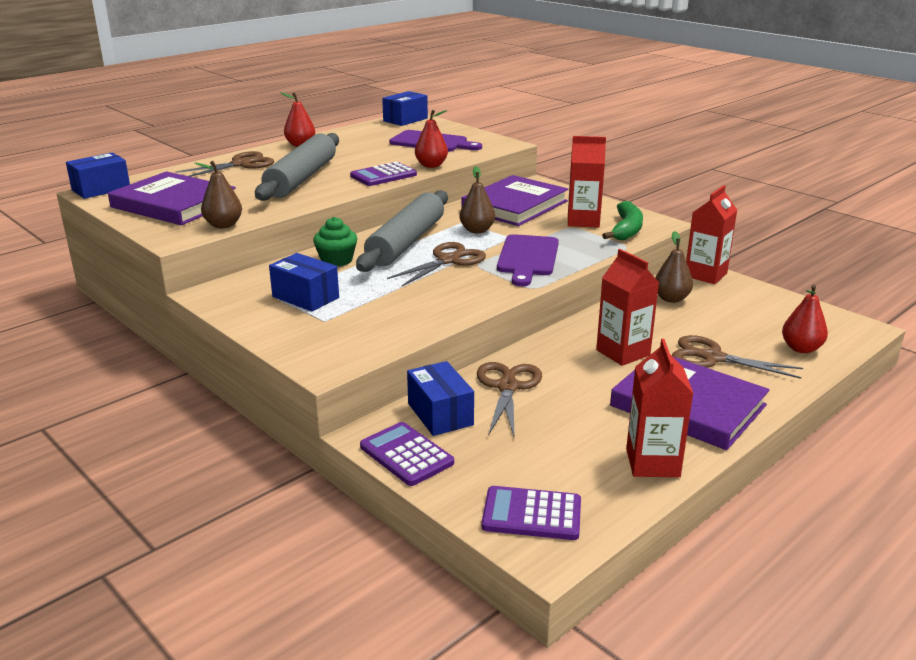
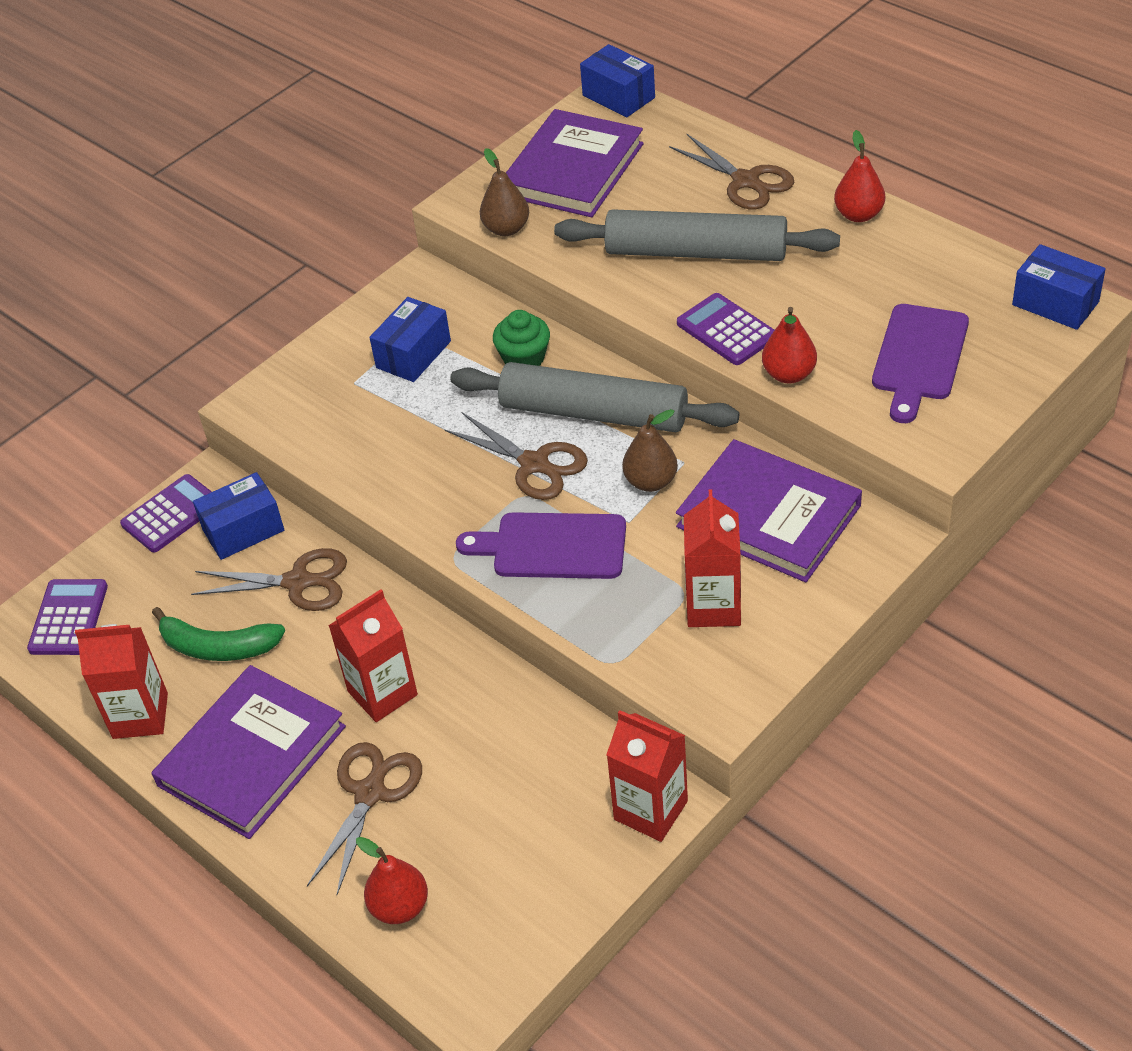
camera: 90 degrees right, 20 degrees up
green banana [602,201,643,240] -> green banana moved to [152,607,285,661]
brown pear [655,231,693,303] -> none

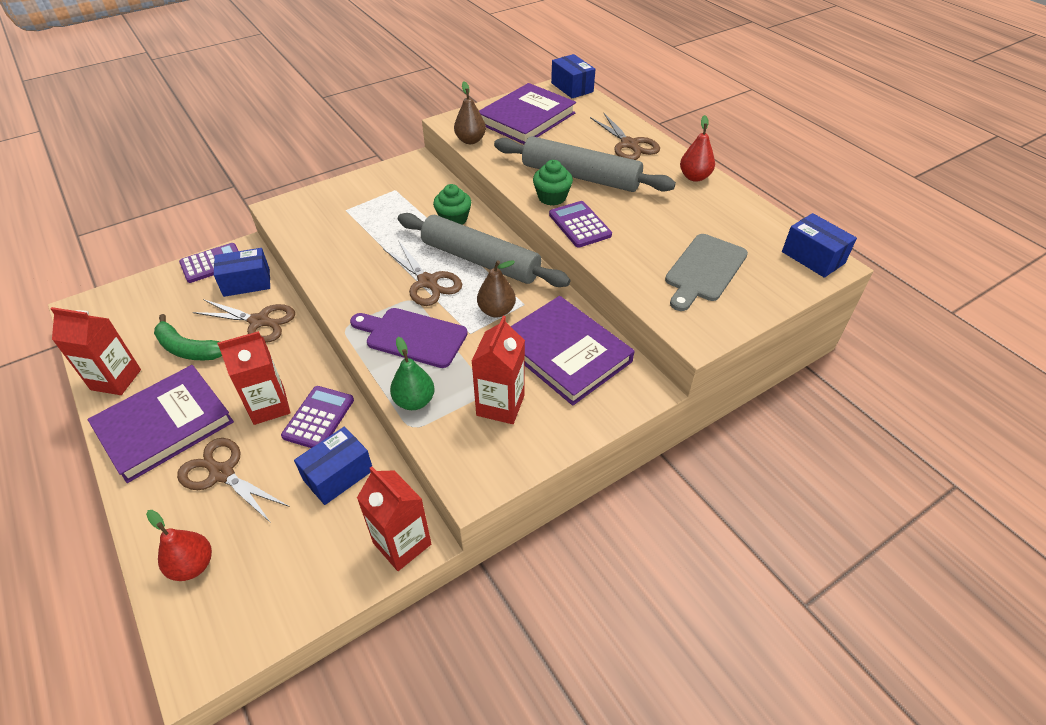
camera: 10 degrees right, 0 degrees up
purple calculator [27,579,108,655] -> purple calculator moved to [281,386,354,448]
brown scissors [307,742,422,895] -> brown scissors turned 90 degrees counterclockwise [177,438,290,523]
blue box [369,297,451,382] -> blue box moved to [294,427,372,505]
red pear [762,307,817,383] -> none
purple cutting board [872,304,969,423] -> grey cutting board [665,234,748,311]
none -> green pear [390,337,435,410]
none -> green cupcake [533,160,573,206]

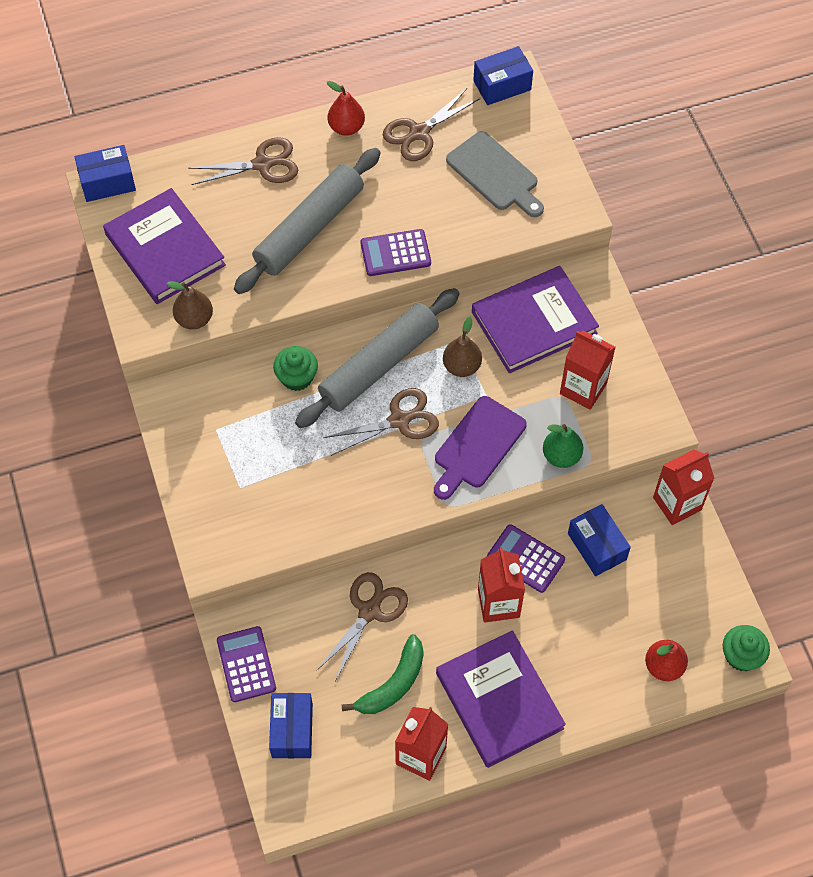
camera: 75 degrees left, 15 degrees up
brown scissors [177,438,290,523] -> brown scissors moved to [383,88,480,161]
blue box [214,248,270,297] -> blue box moved to [269,693,313,759]
green cupcake [533,160,573,206] -> green cupcake moved to [723,625,770,671]

